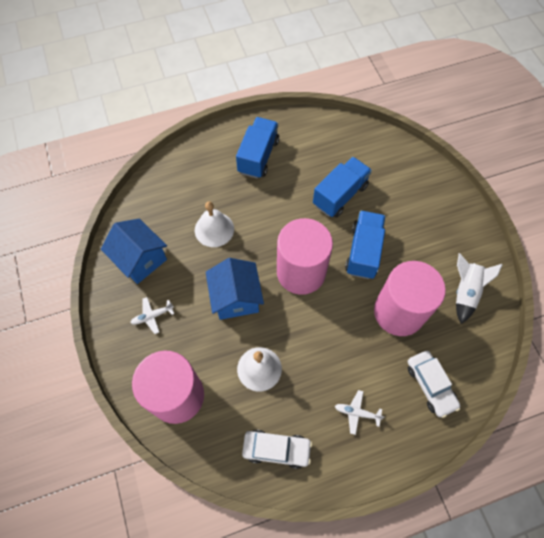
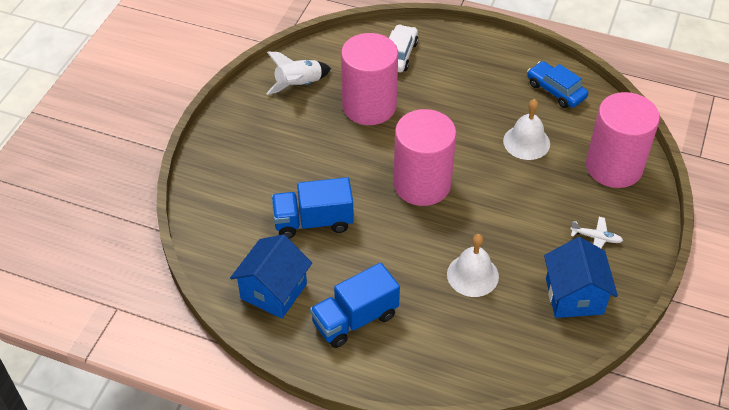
camera: 140 degrees left, 15 degrees down
blue house [206,258,264,320] -> blue house moved to [230,234,312,319]
white car [242,430,312,469] -> blue car [527,61,588,108]
white plane [335,390,385,435] -> none
blue truck [345,211,386,279] -> none

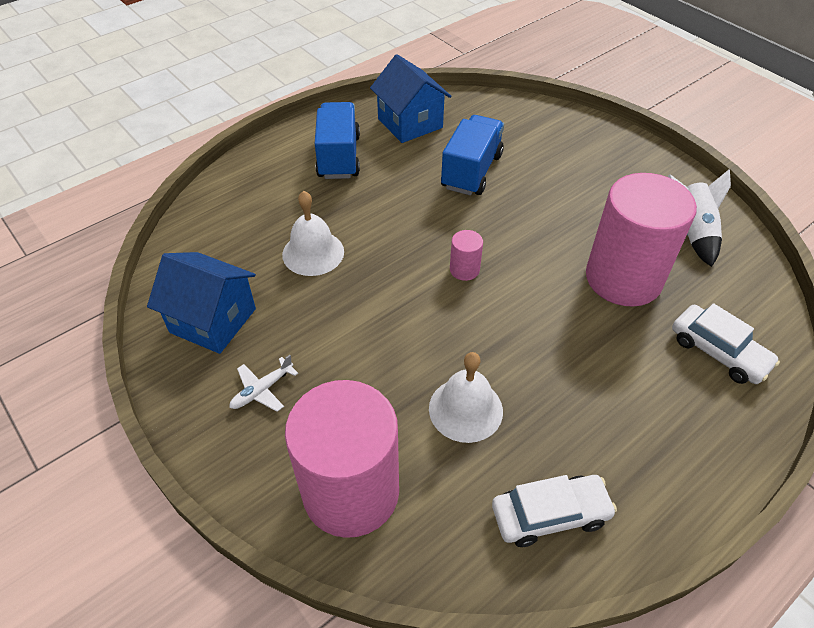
camera: 120 degrees right, 0 degrees up
pink cylinder [393,109,456,206] -> pink cylinder [450,230,483,281], size x0.40
blue car [527,61,588,108] -> white car [492,475,617,547]

